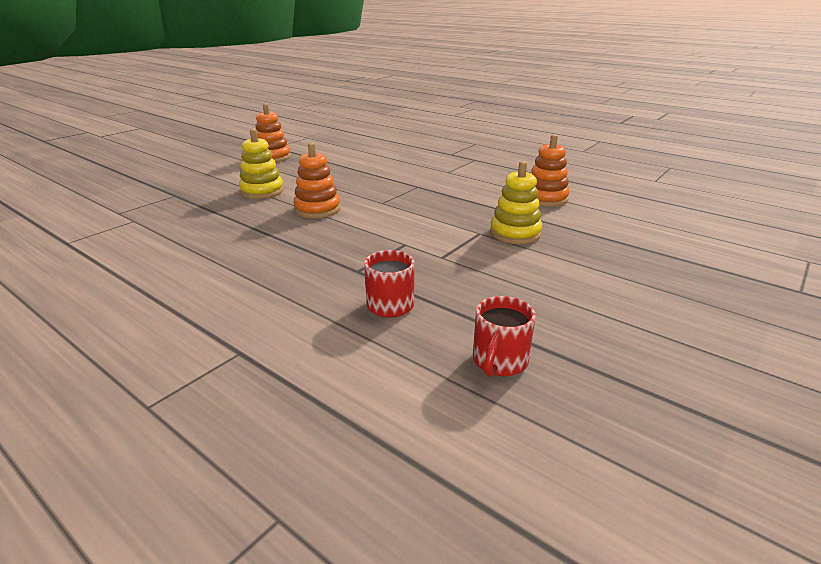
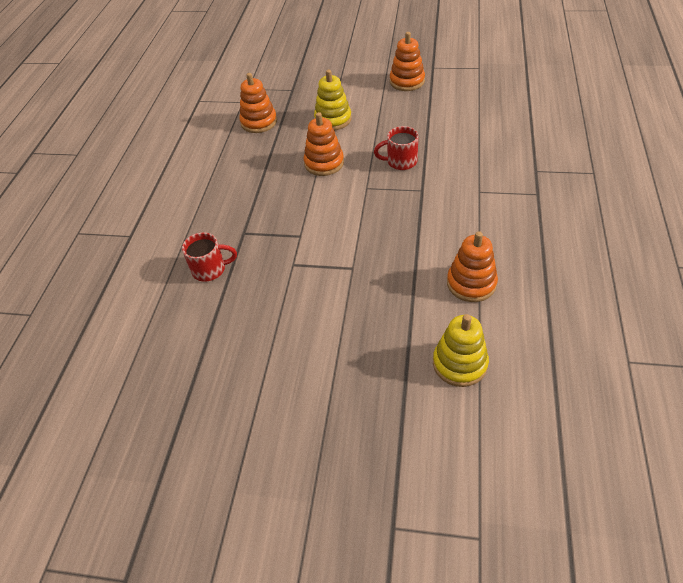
camera: 65 degrees right, 20 degrees up
red mug [473,296,536,377] -> red mug moved to [374,126,418,170]
yellow stacking toy [490,161,542,244] -> yellow stacking toy moved to [433,314,489,387]
none -> orange stacking toy [239,73,277,133]

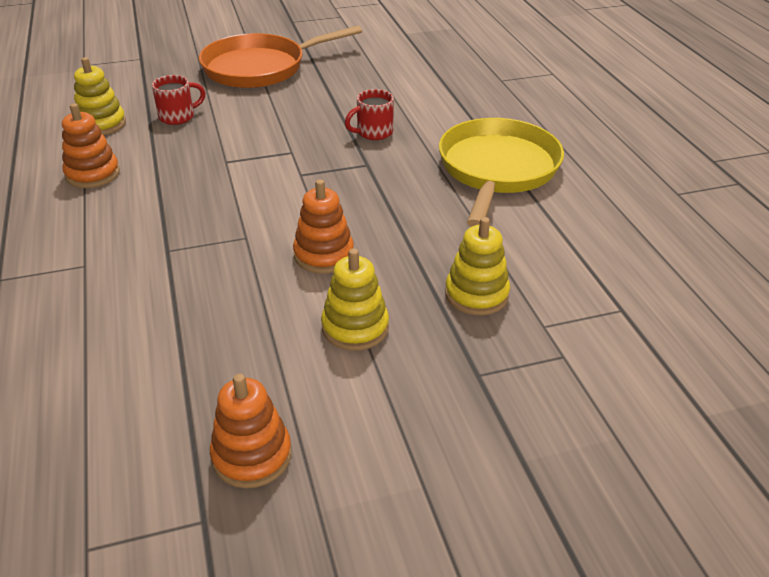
camera: 150 degrees right, 10 degrees down
orange stacking toy [239,73,277,133] -> yellow stacking toy [445,217,510,315]
red mug [374,126,418,170] -> red mug moved to [152,75,206,125]
none -> orange pan [199,26,362,88]
none -> yellow pan [439,118,564,227]

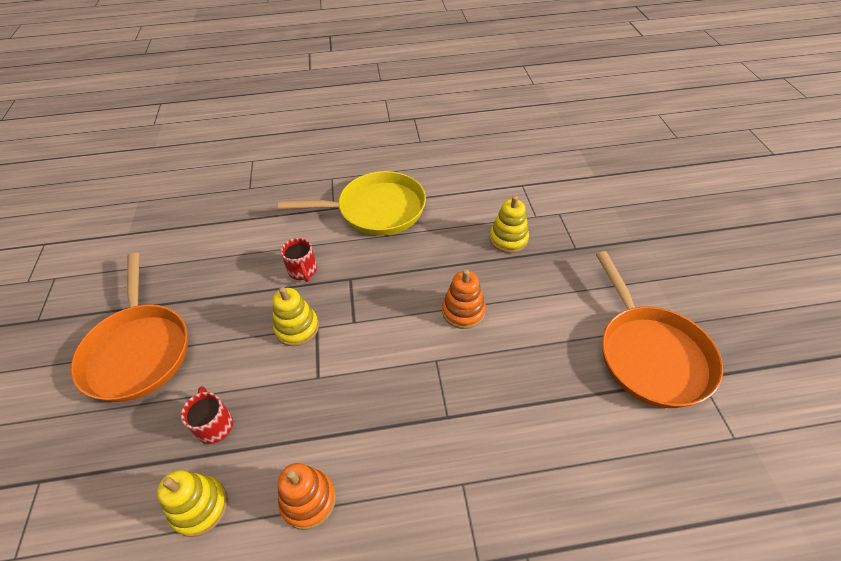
camera: 80 degrees left, 10 degrees up
orange stacking toy [210,373,292,488] -> orange pan [596,251,723,408]
yellow stacking toy [321,248,389,351] -> yellow stacking toy moved to [272,287,319,346]
yellow pan [439,118,564,227] -> yellow pan turned 150 degrees clockwise [278,171,426,236]

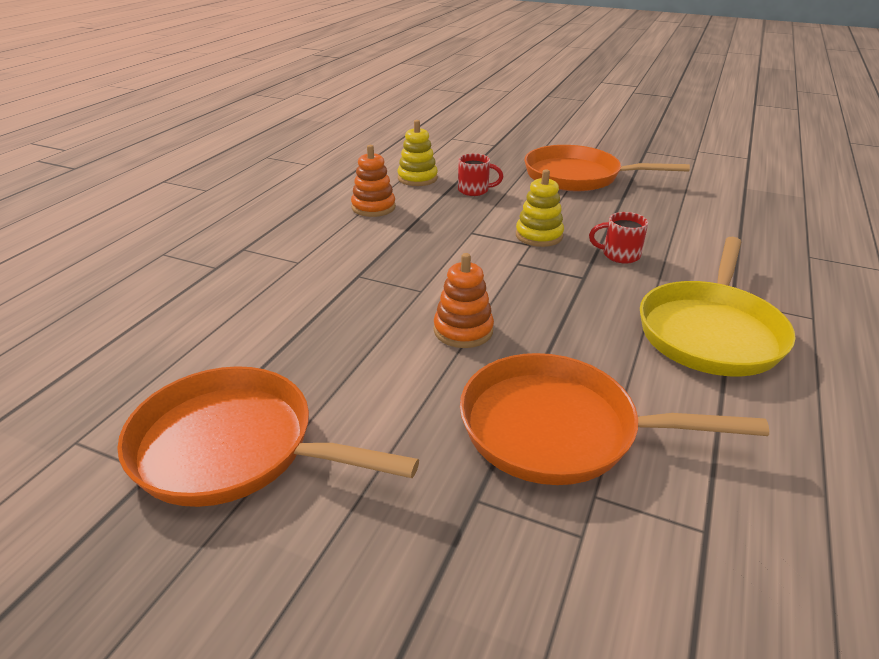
camera: 120 degrees right, 15 degrees down
yellow stacking toy [490,196,529,253] -> orange pan [460,353,769,485]

